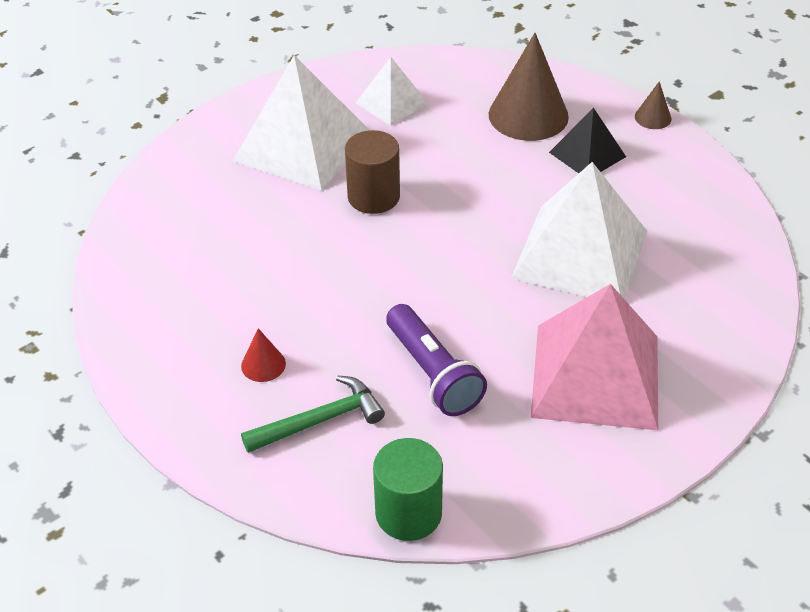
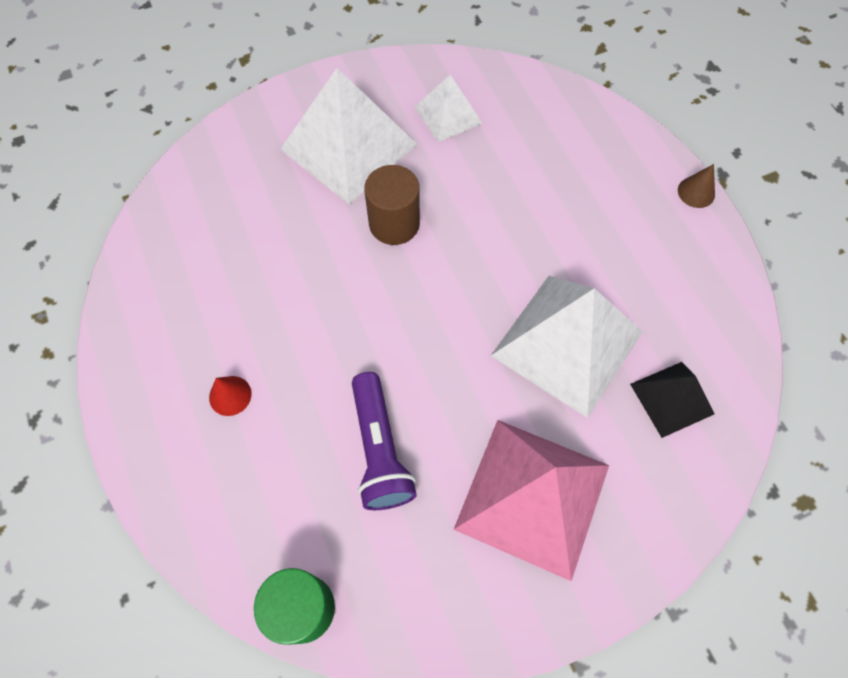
camera: 15 degrees right, 20 degrees up
green hammer [241,375,385,453] -> none
brown cone [489,33,569,141] -> none
black pyramid [549,108,626,173] -> black pyramid moved to [630,362,714,438]

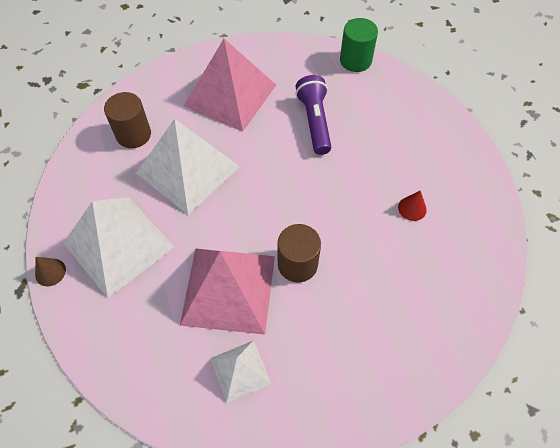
camera: 175 degrees left, 5 degrees down
red cone [209,376,252,416] -> red cone moved to [398,191,427,221]
white pyramid [280,68,418,204] -> white pyramid moved to [63,197,175,298]
black pyramid [630,362,714,438] -> brown cylinder [104,92,151,148]
none -> pink pyramid [180,248,275,335]

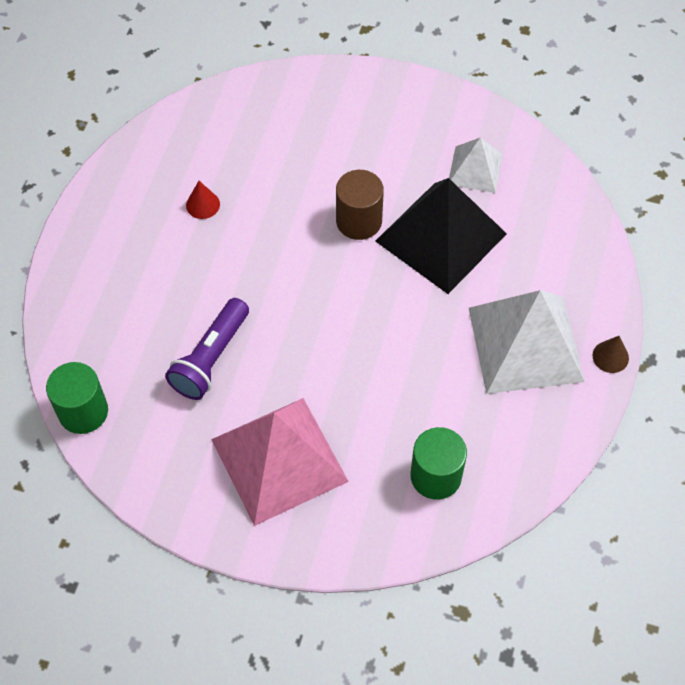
camera: 145 degrees left, 0 degrees up
brown cylinder [104,92,151,148] -> green cylinder [411,427,467,500]
white pyramid [136,119,240,215] -> none
pink pyramid [180,248,275,335] -> black pyramid [376,178,507,294]

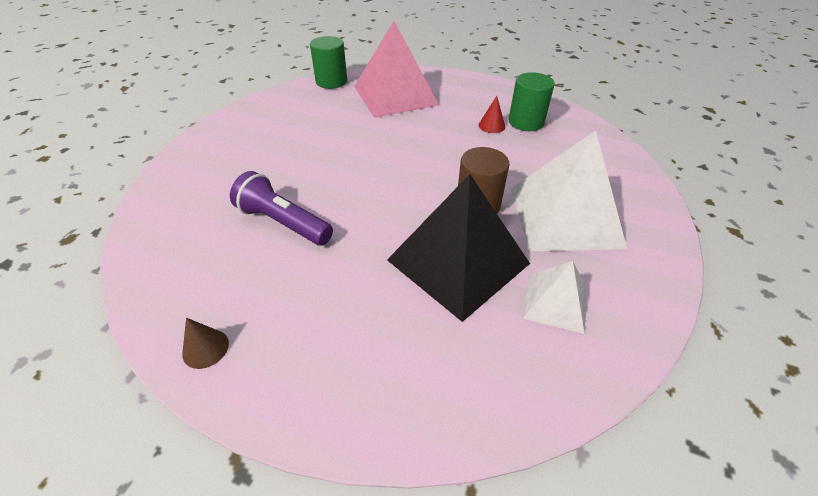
camera: 95 degrees right, 15 degrees down
purple flashlight [165,298,249,400] -> purple flashlight moved to [230,171,333,246]
pink pyramid [211,398,349,526] -> pink pyramid moved to [354,21,439,118]
green cylinder [411,427,467,500] -> green cylinder moved to [509,72,555,131]
white pyramid [469,290,585,394] -> white pyramid moved to [511,130,627,251]
brown cone [592,336,629,373] -> brown cone moved to [182,318,229,369]

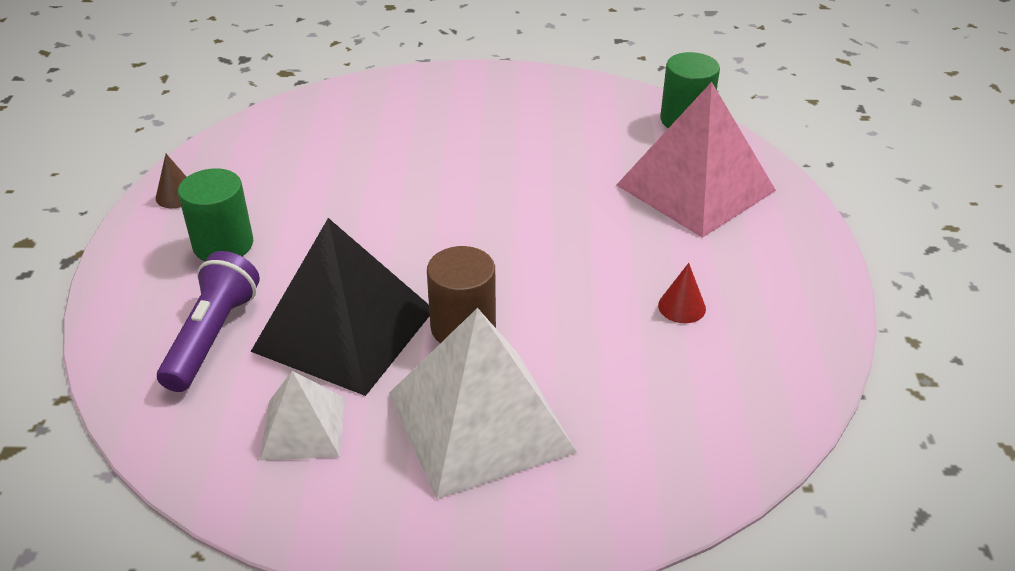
camera: 70 degrees right, 5 degrees down
purple flashlight [230,171,333,246] -> purple flashlight moved to [157,251,260,392]
green cylinder [509,72,555,131] -> green cylinder moved to [178,168,253,261]

